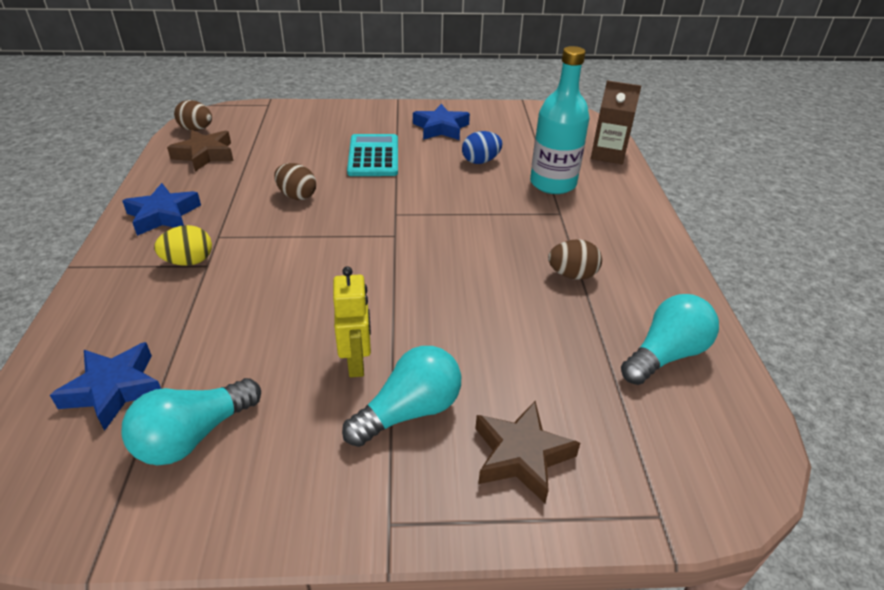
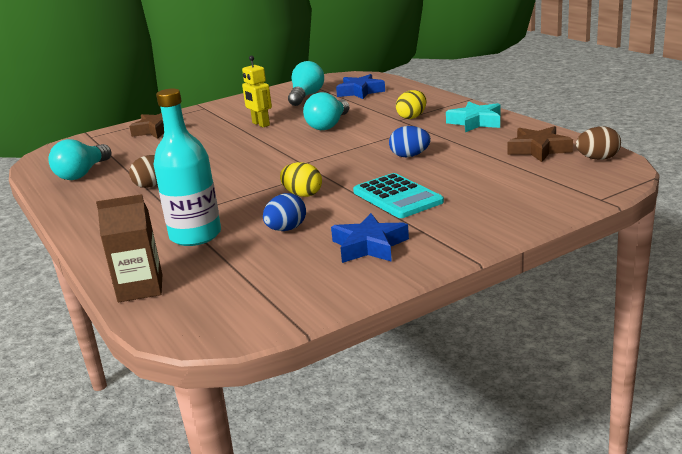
camera: 155 degrees right, 15 degrees down
blue star [122,183,201,236] -> turquoise star [446,101,501,132]
brown egg [274,163,316,200] -> blue egg [389,126,431,157]
turquoise light bulb [342,346,461,447] -> turquoise light bulb moved to [303,92,350,130]
none -> yellow egg [280,162,322,197]

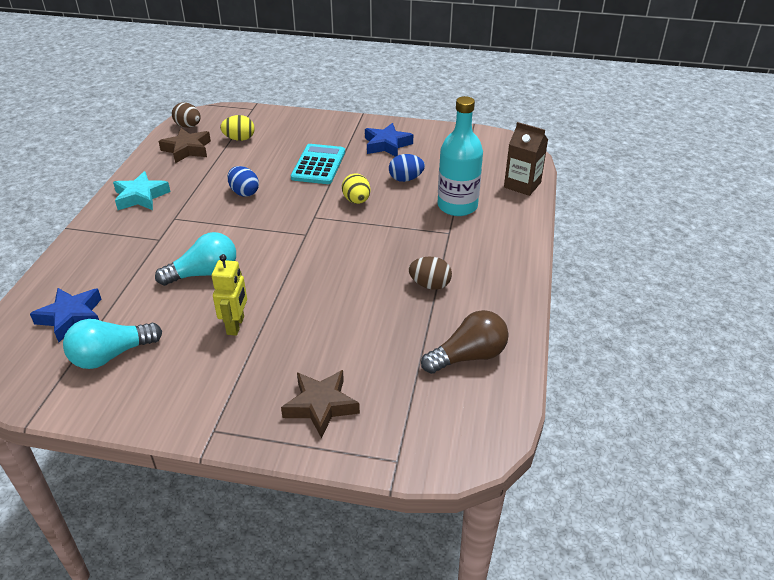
camera: 140 degrees left, 15 degrees up
turquoise light bulb [48,139,112,180] -> brown light bulb [421,310,509,374]
yellow egg [396,90,427,119] -> yellow egg moved to [220,115,255,141]

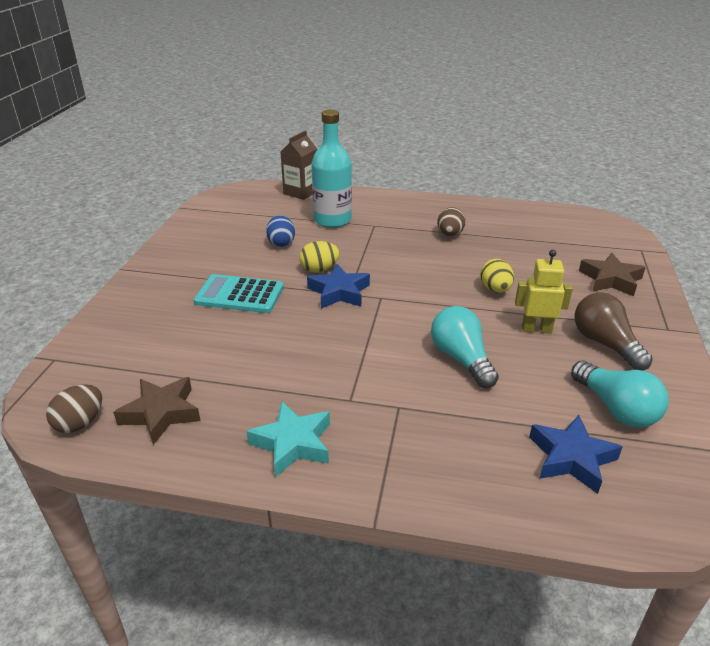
camera: 90 degrees left, 5 degrees down
yellow egg [220,115,255,141] -> yellow egg moved to [480,259,514,293]
blue egg [227,166,259,197] -> none
blue star [365,123,413,157] -> blue star moved to [307,264,370,309]
brown light bulb [421,310,509,374] -> brown light bulb moved to [575,293,653,371]

